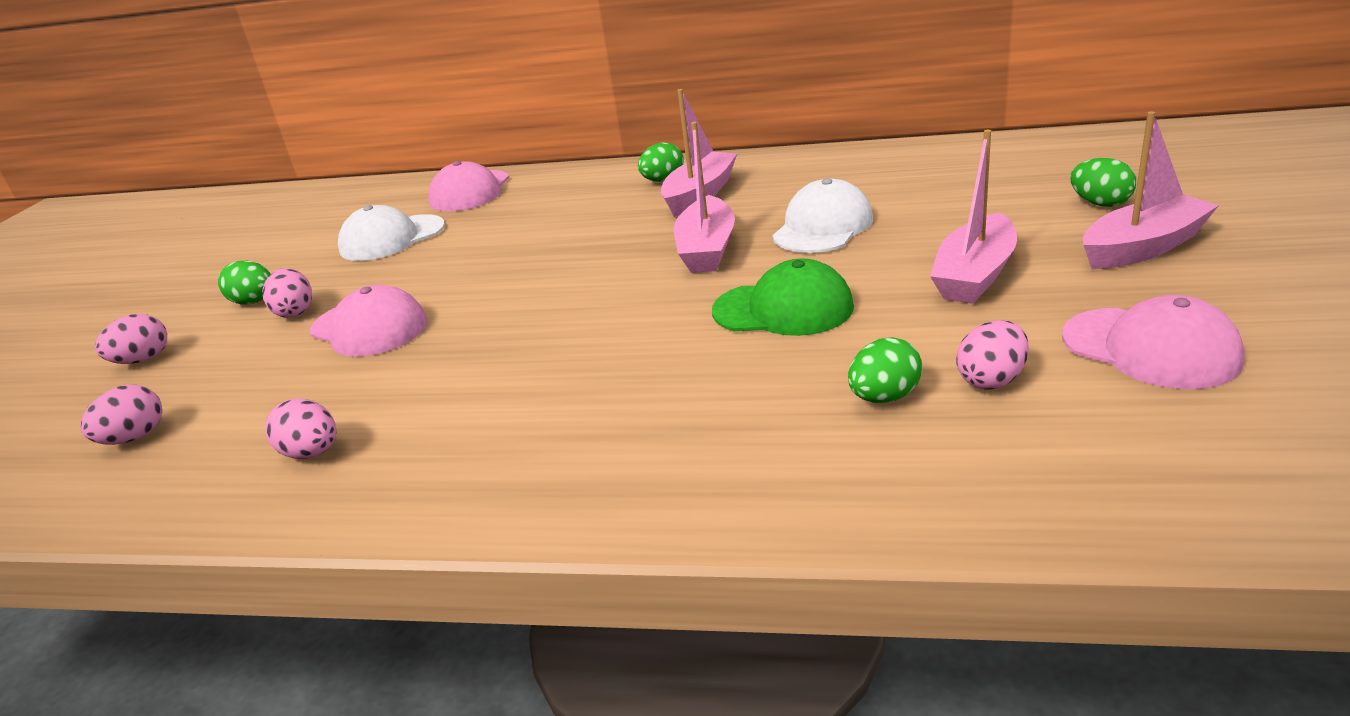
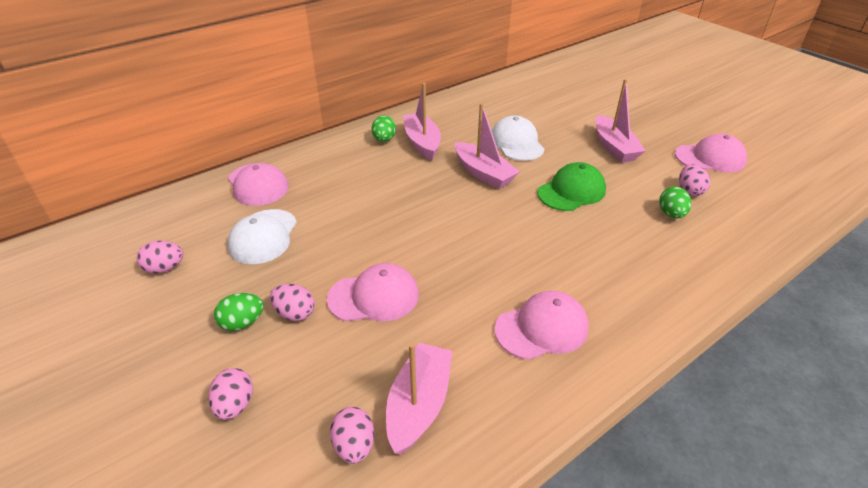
camera: 50 degrees left, 10 degrees up
pink egg [265,398,336,459] -> pink egg moved to [137,241,183,274]
green egg [1070,158,1136,207] -> none
pink boat [1083,112,1219,269] -> pink boat moved to [386,343,452,455]
none -> pink cap [494,291,589,360]

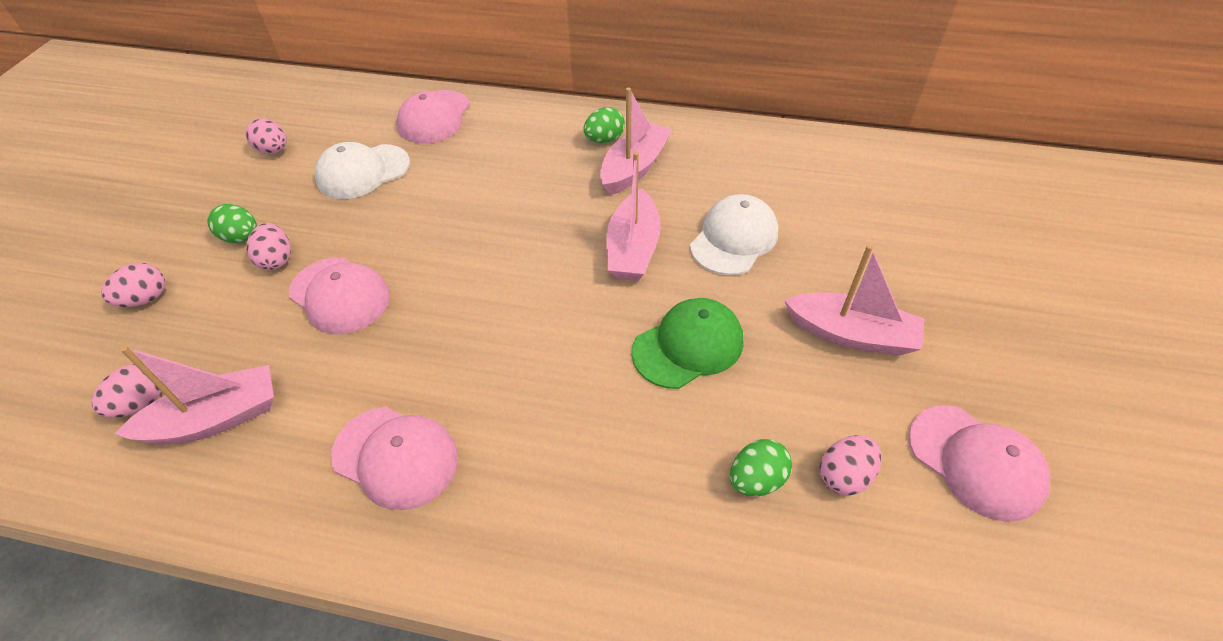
camera: 50 degrees right, 10 degrees up
green cap [537,162,606,211] -> green cap turned 45 degrees counterclockwise [632,298,743,389]
pink boat [595,79,646,163] -> pink boat turned 105 degrees counterclockwise [784,244,924,356]

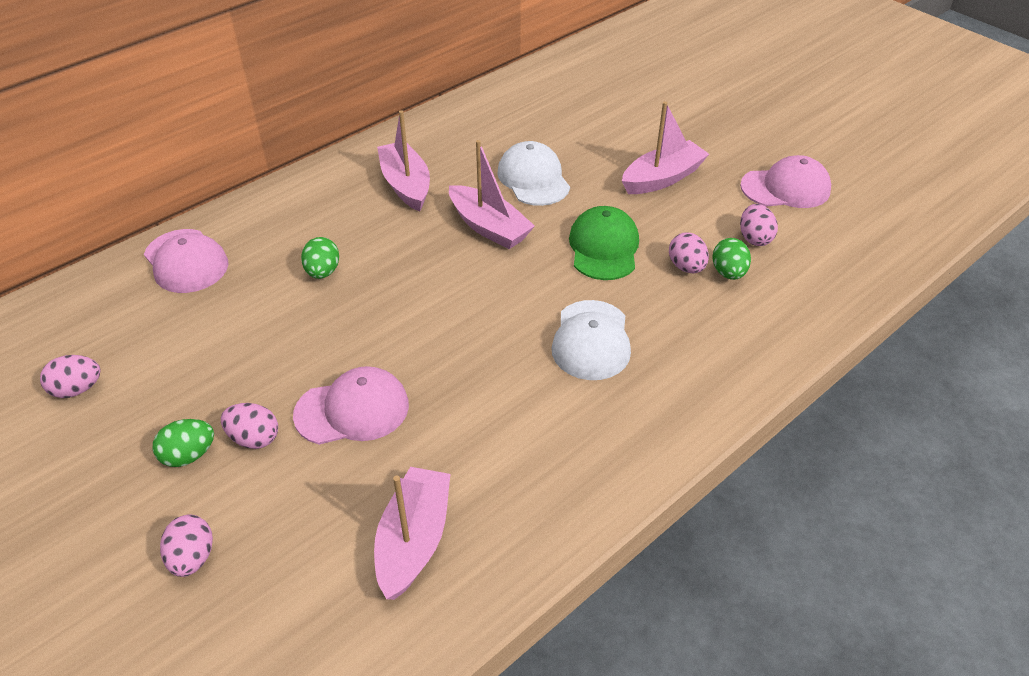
camera: 55 degrees left, 5 degrees down
pink egg [92,364,162,418] -> pink egg moved to [669,232,709,273]
white cap [314,142,410,199] -> white cap moved to [551,300,631,380]
pink cap [331,407,458,510] -> none
green egg [583,107,625,143] -> green egg moved to [301,237,339,279]

